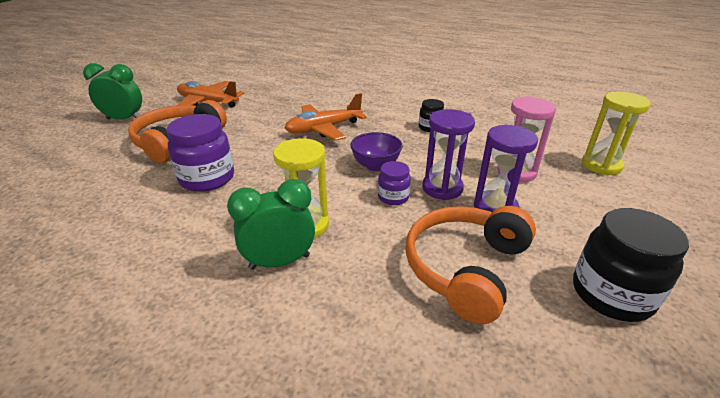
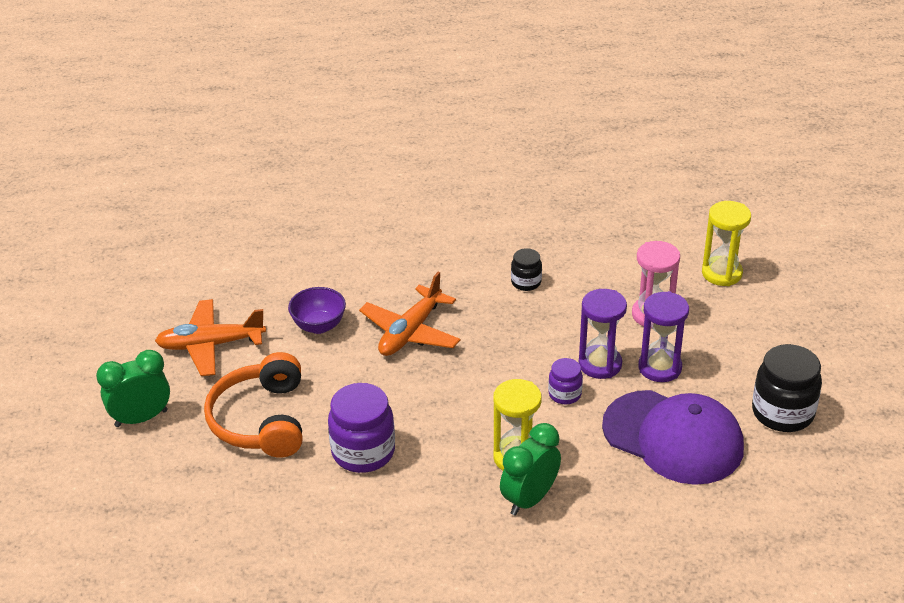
camera: 30 degrees left, 5 degrees up
purple bowl [350,132,403,171] -> purple bowl moved to [288,287,346,334]
orange headphones [405,206,536,324] -> purple cap [602,390,744,485]

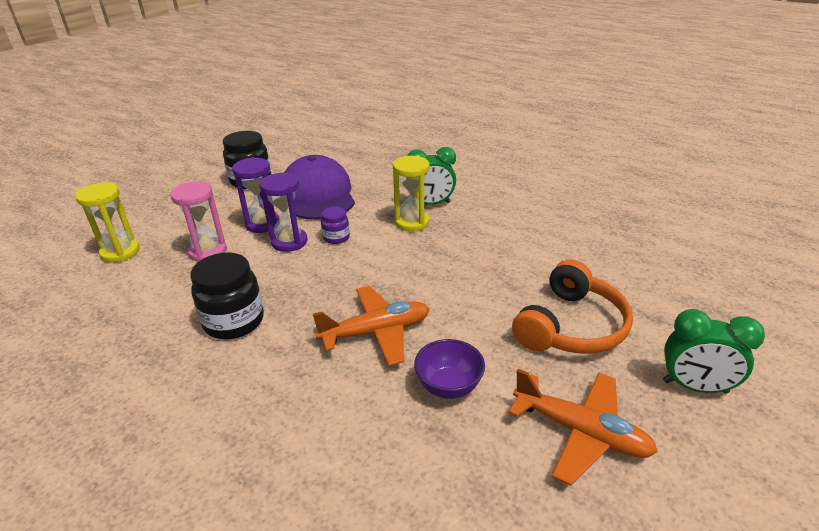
camera: 140 degrees left, 5 degrees down
purple jar [328,383,395,473] -> none
black jar [511,248,542,291] -> black jar [190,253,264,339], size x1.85

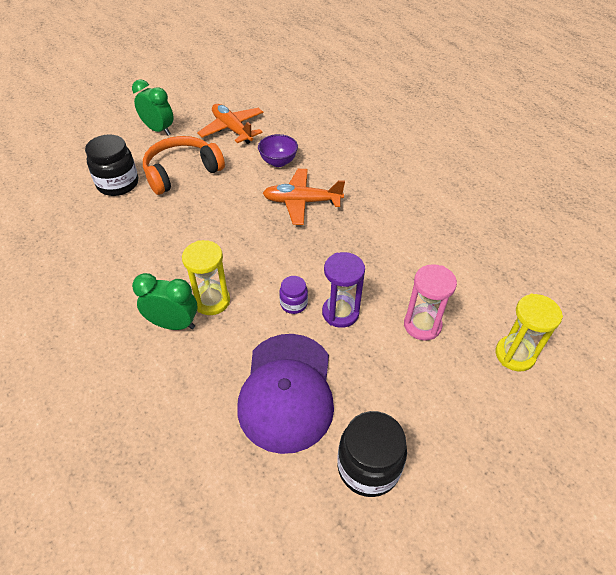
camera: 160 degrees left, 15 degrees up
black jar [190,253,264,339] -> black jar moved to [85,134,138,196]
purple hourglass [232,157,280,233] -> none

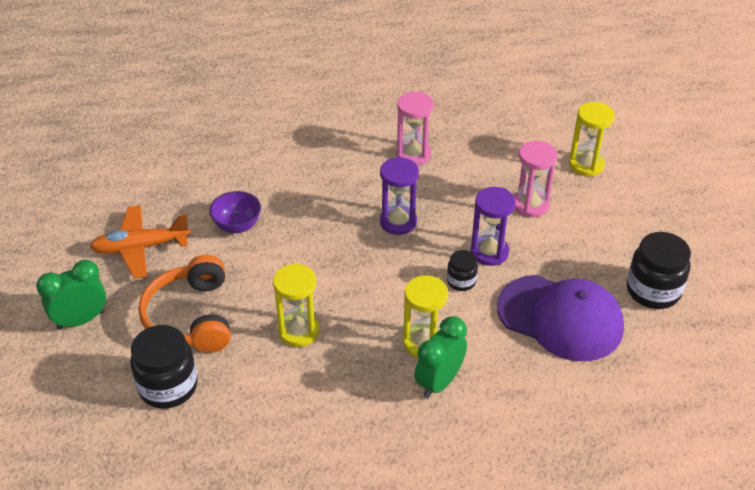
camera: 65 degrees left, 5 degrees down
orange plane [263,169,345,225] -> none
purple jar [279,276,308,314] -> black jar [447,250,478,291]
none -> yellow hourglass [273,263,319,347]
none -> purple hourglass [380,157,419,235]
none -> pink hourglass [396,92,434,166]

